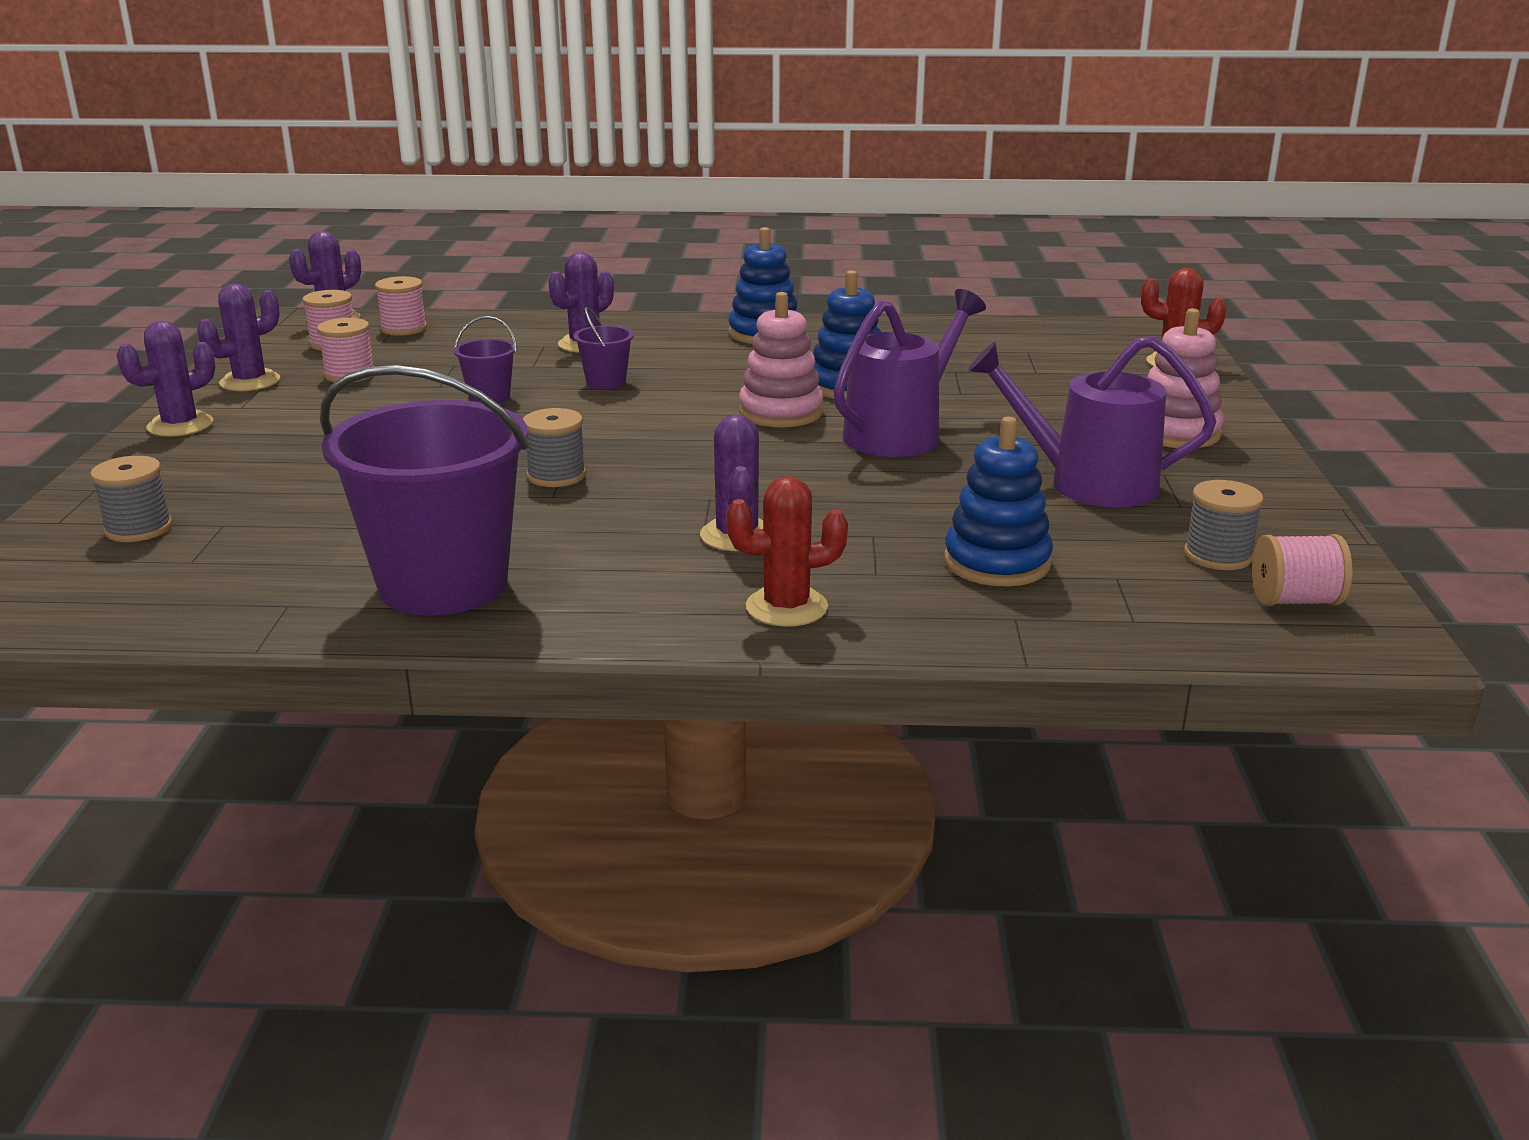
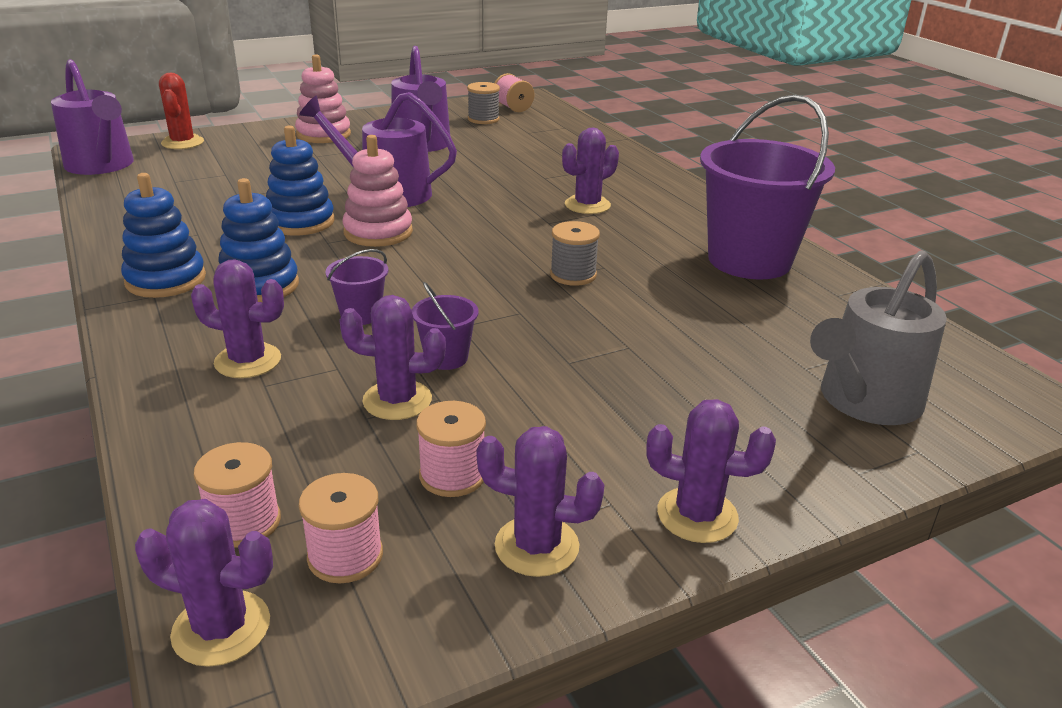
camera: 120 degrees left, 5 degrees up
grey spool [90,456,173,542] -> grey watering can [810,250,947,425]
red cactus [726,476,848,627] -> none
blue stacking toy [944,416,1053,586] -> blue stacking toy moved to [218,178,299,302]
none -> purple watering can [51,59,134,175]
none -> purple cactus [339,295,446,420]

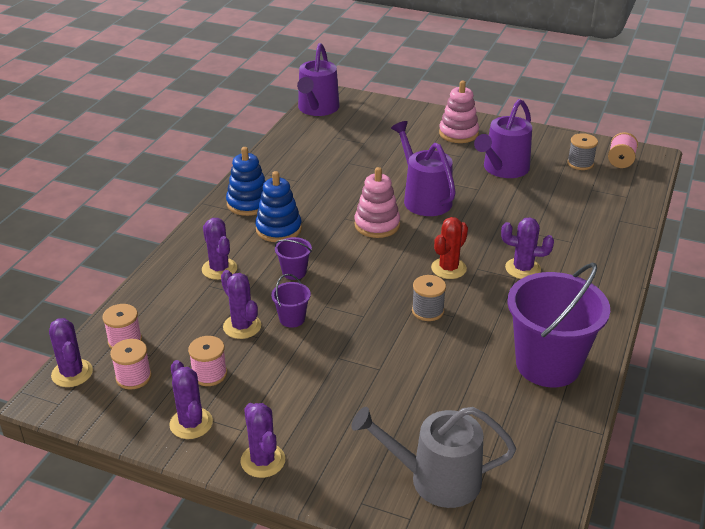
camera: 50 degrees right, 5 degrees up
red cactus [159,72,204,149] -> red cactus moved to [431,217,468,279]
blue stacking toy [266,125,335,236] -> none

